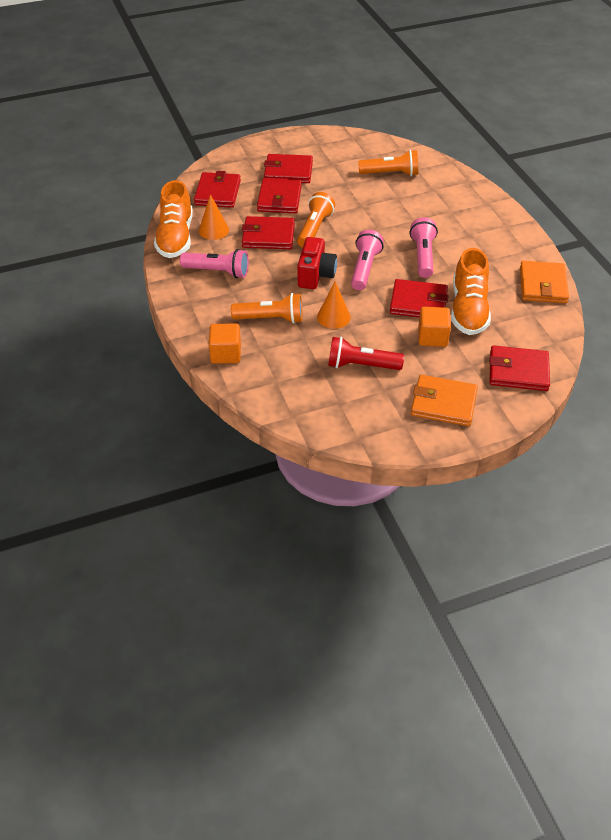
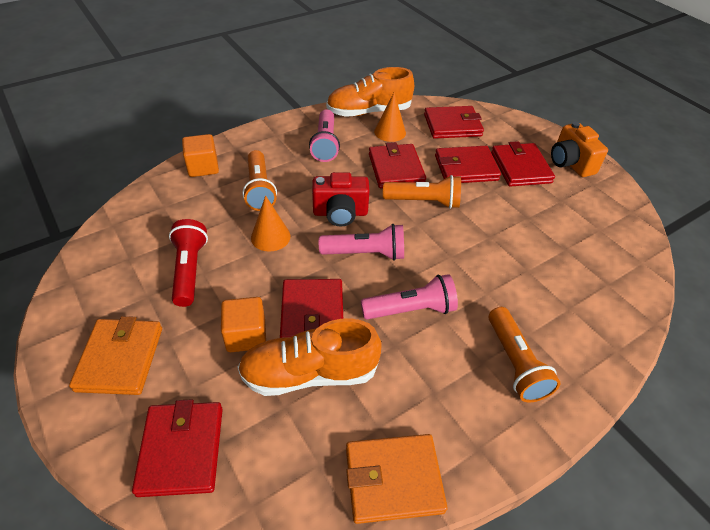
camera: 75 degrees right, 0 degrees up
orange flashlight [358,150,418,176] -> orange flashlight moved to [489,307,560,402]
none -> orange camera [551,122,608,177]

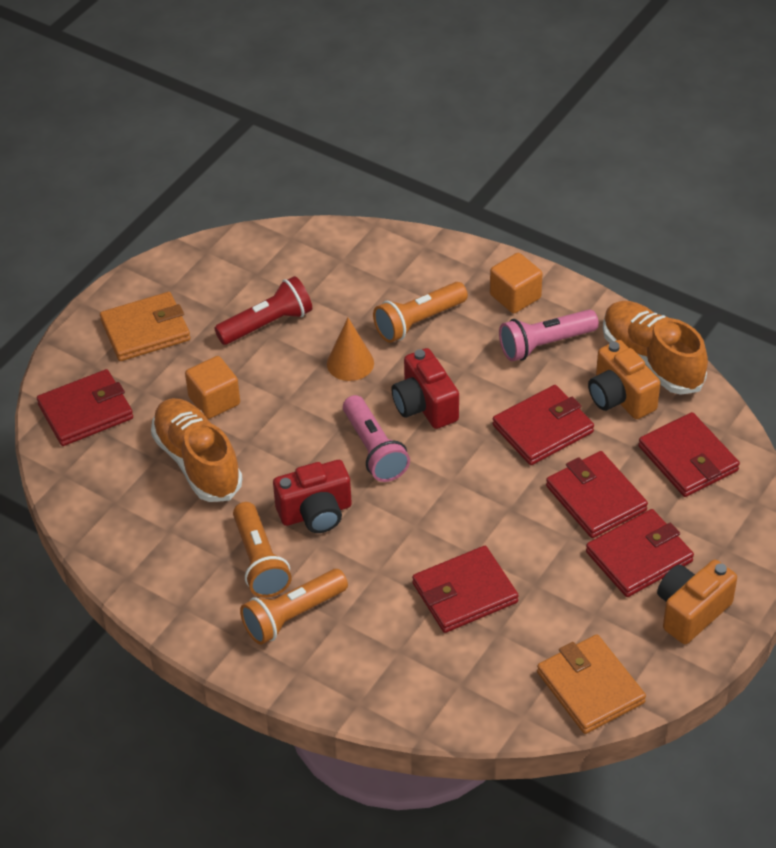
camera: 70 degrees right, 0 degrees up
orange cube [182,134,219,177] -> orange cube moved to [490,253,542,313]
red wallet [280,279,343,338] -> red wallet moved to [412,546,519,633]
orange wallet [346,434,448,524] -> orange wallet moved to [537,634,646,734]
pink flashlight [361,274,458,319] -> red camera [273,460,352,533]
orange cone [374,93,406,142] -> orange camera [588,340,660,419]
orange flashlight [383,175,461,209] -> orange flashlight moved to [233,502,292,598]

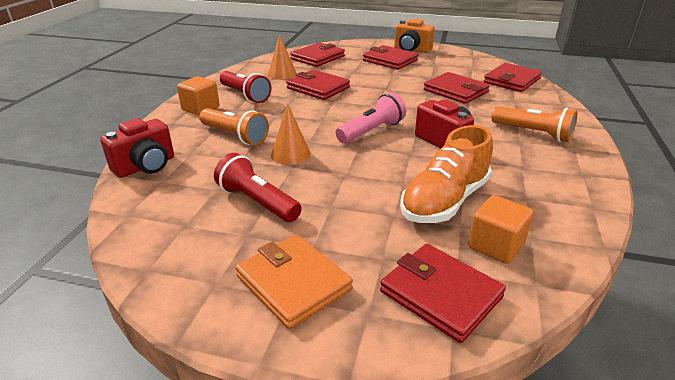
camera: 110 degrees left, 15 degrees down
orange cube [185,356,240,419] -> orange cube moved to [468,195,533,264]
orange flashlight [233,502,292,598] -> none
red camera [391,348,459,429] -> red camera moved to [100,118,174,178]
pink flashlight [499,309,599,361] -> red flashlight [220,71,271,103]
orange wallet [537,634,646,734] -> none
red wallet [546,451,648,538] -> red wallet moved to [484,63,542,92]
orange camera [588,340,660,419] -> orange cone [268,34,296,80]
orange shoe [603,301,708,395] -> none

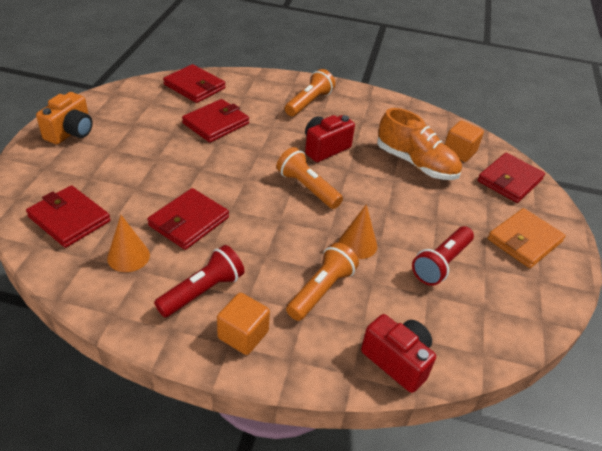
camera: 95 degrees left, 10 degrees up
pink flashlight [336,92,406,143] -> orange flashlight [277,147,343,209]
red wallet [363,45,418,70] -> none

